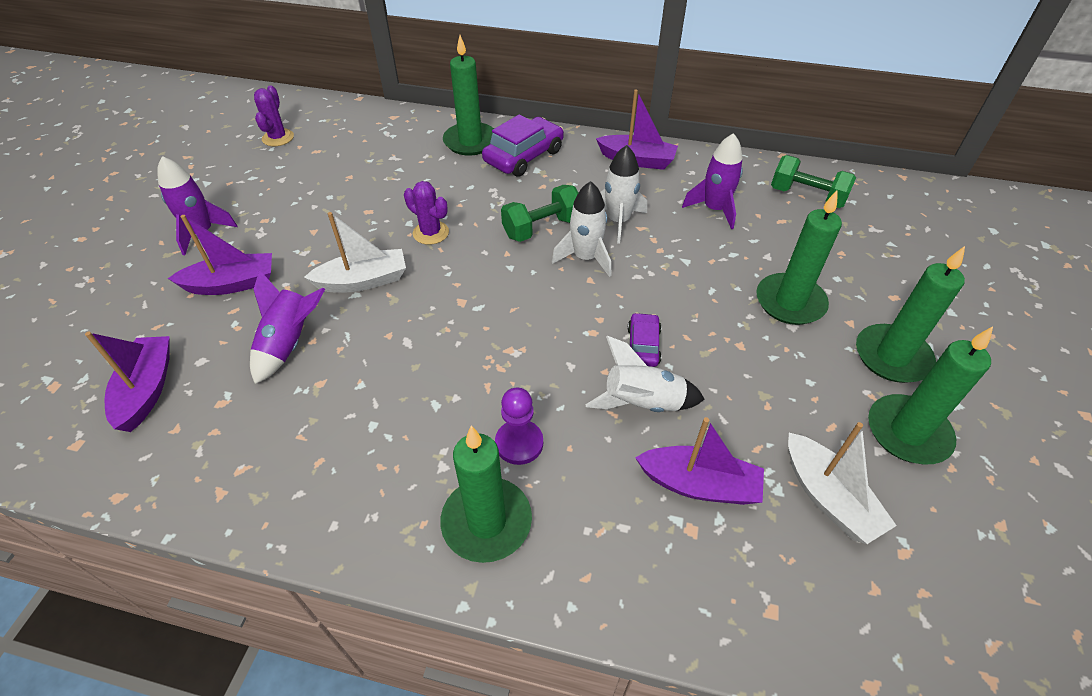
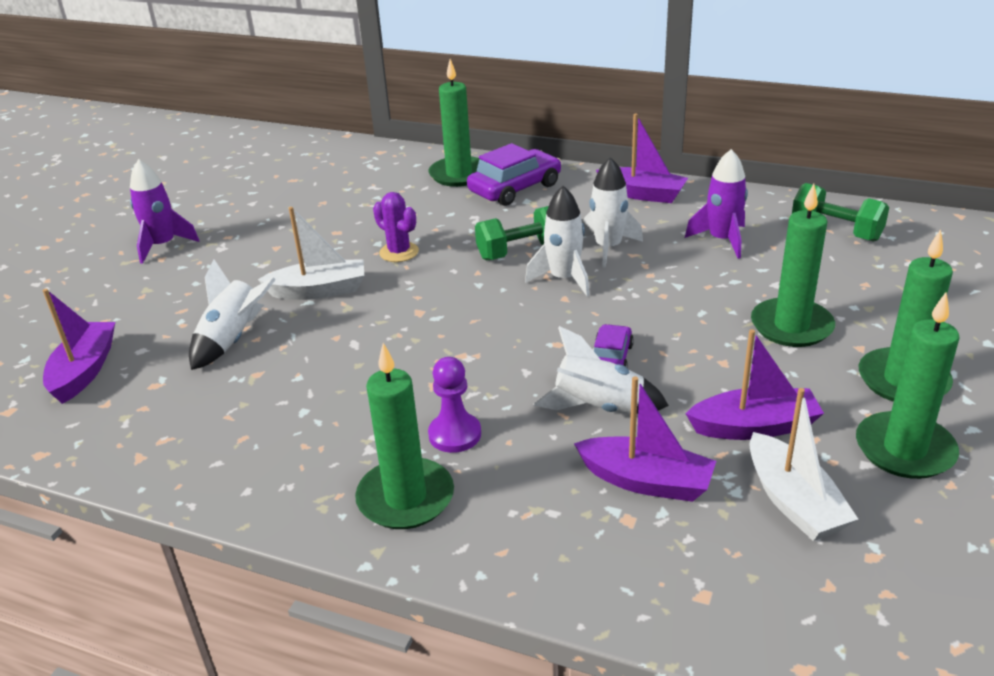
camera: 10 degrees right, 15 degrees down
purple boat [168,215,272,295] -> purple boat moved to [686,329,824,440]
purple rocket [250,269,325,384] -> white rocket [189,259,276,370]
purple cactus [254,85,294,146] -> none

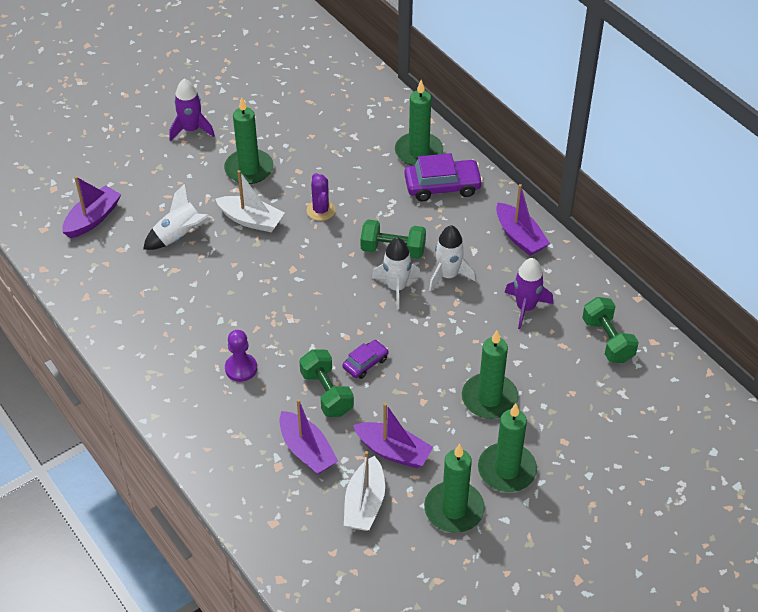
camera: 30 degrees right, 15 degrees up
green candle [355,343,454,529] -> green candle moved to [224,97,273,184]
white rocket [533,326,669,414] -> green dumbbell [299,349,354,417]

